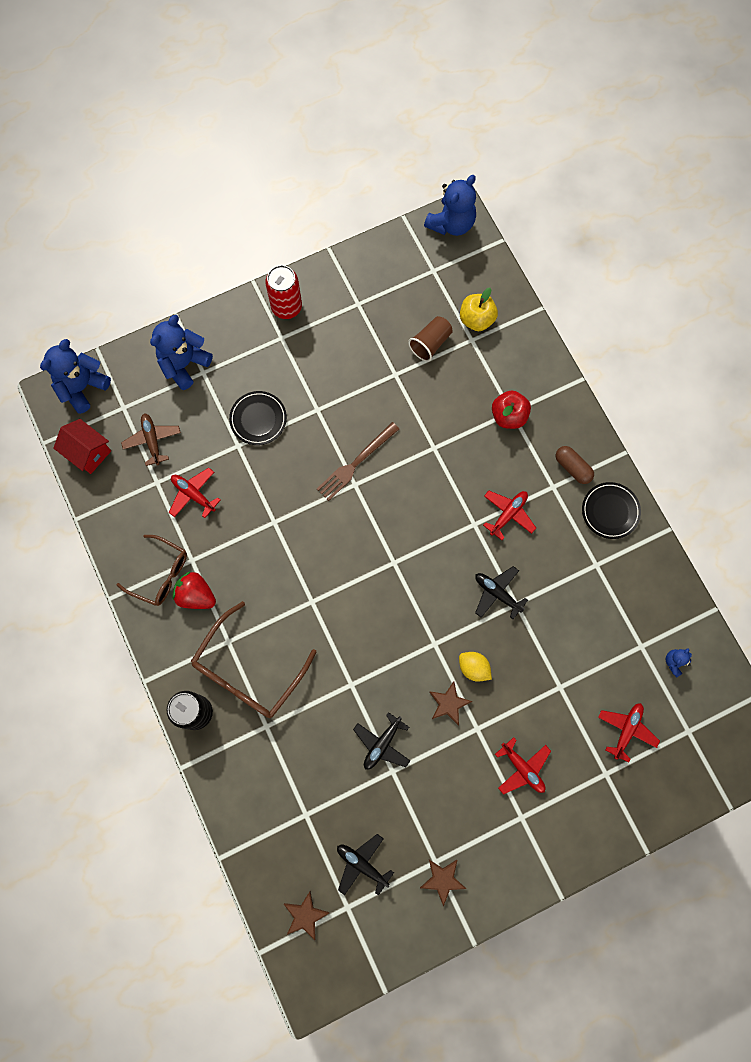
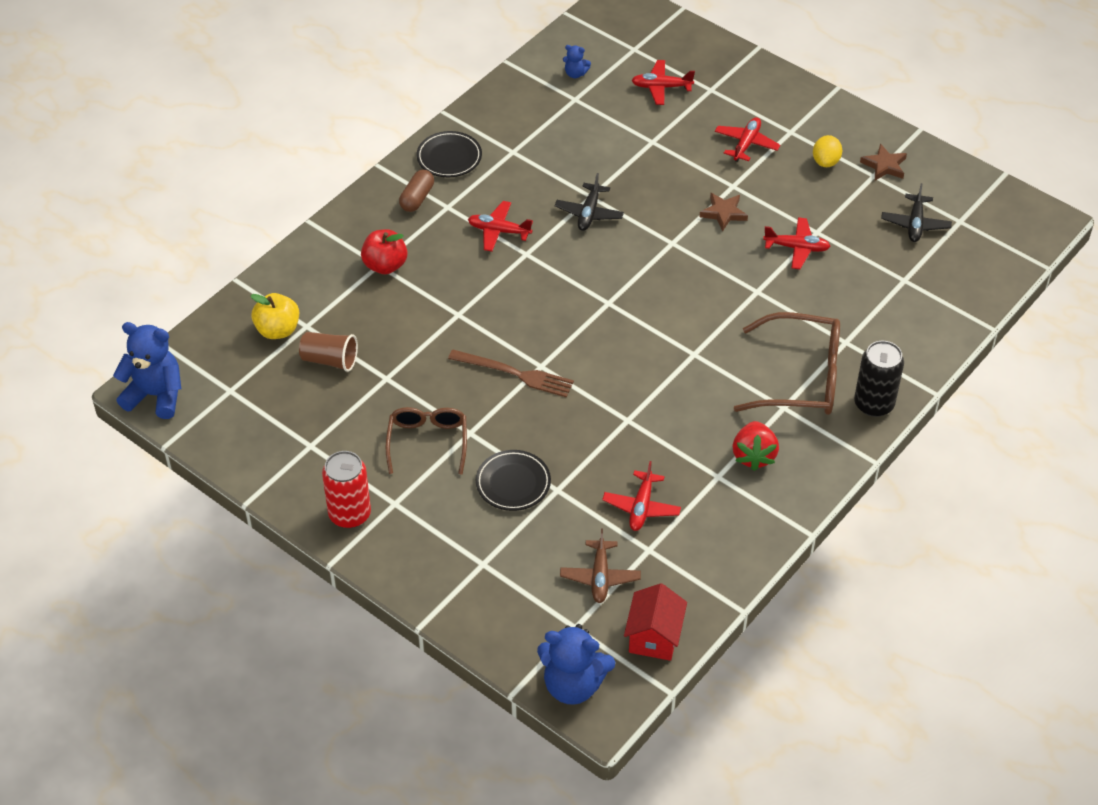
camera: 115 degrees left, 25 degrees down
brown glasses [116,535,187,606] -> brown glasses moved to [386,407,467,475]
brown plane [121,413,181,466] -> brown plane turned 45 degrees counterclockwise [560,529,641,603]
blue teddy bear [150,315,213,390] -> none
brown star [284,891,330,940] -> none
black plane [353,712,410,769] -> red plane [763,217,831,269]
yellow lemon [459,652,492,682] -> yellow lemon moved to [813,135,842,167]

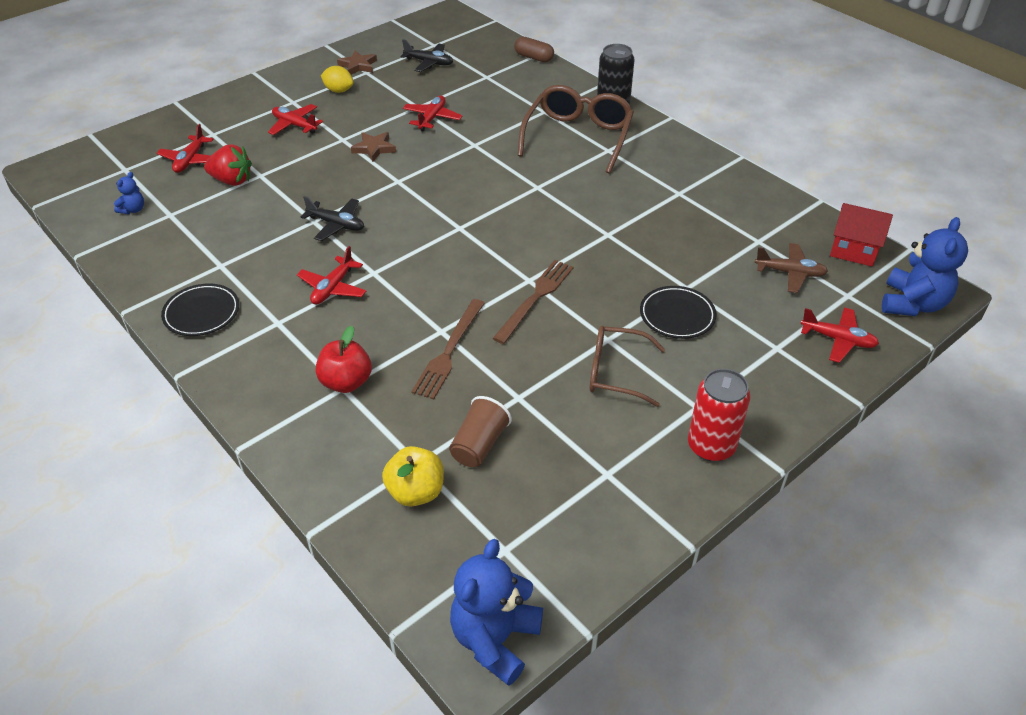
camera: 80 degrees left, 5 degrees down
brown capsule [399,170,434,212] -> brown capsule moved to [514,37,554,62]
red plane [602,461,681,531] -> red plane moved to [801,307,879,363]
red strawberry [733,421,779,471] -> red strawberry moved to [204,144,252,186]
none -> brown fork [411,299,485,400]

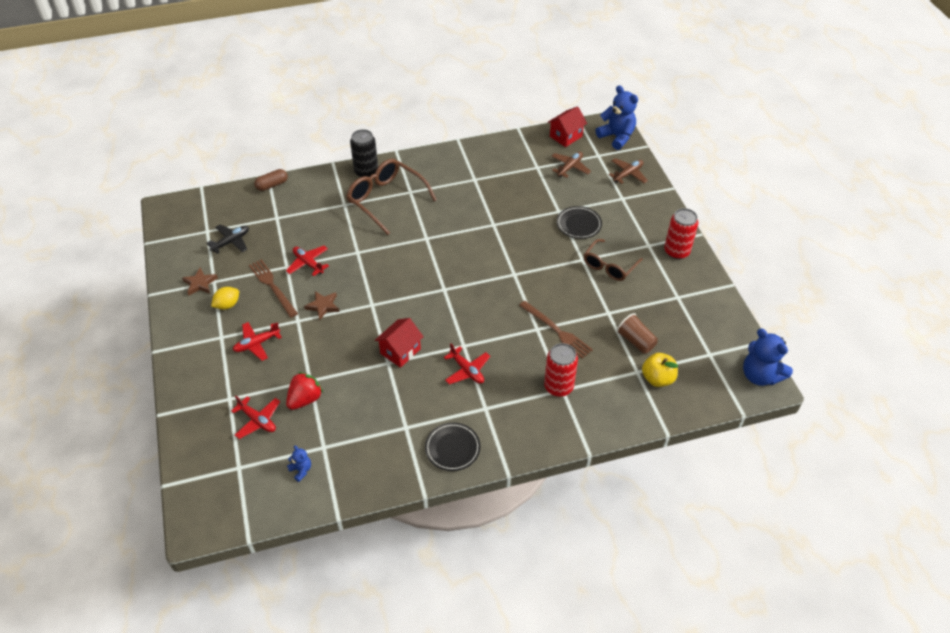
camera: 65 degrees left, 5 degrees up
black plane [301,196,364,241] -> red house [375,318,424,368]
red apple [316,326,372,393] -> red can [544,343,578,397]
brown fork [493,260,574,344] -> brown fork moved to [249,259,298,318]
red plane [801,307,879,363] -> brown plane [609,158,648,184]

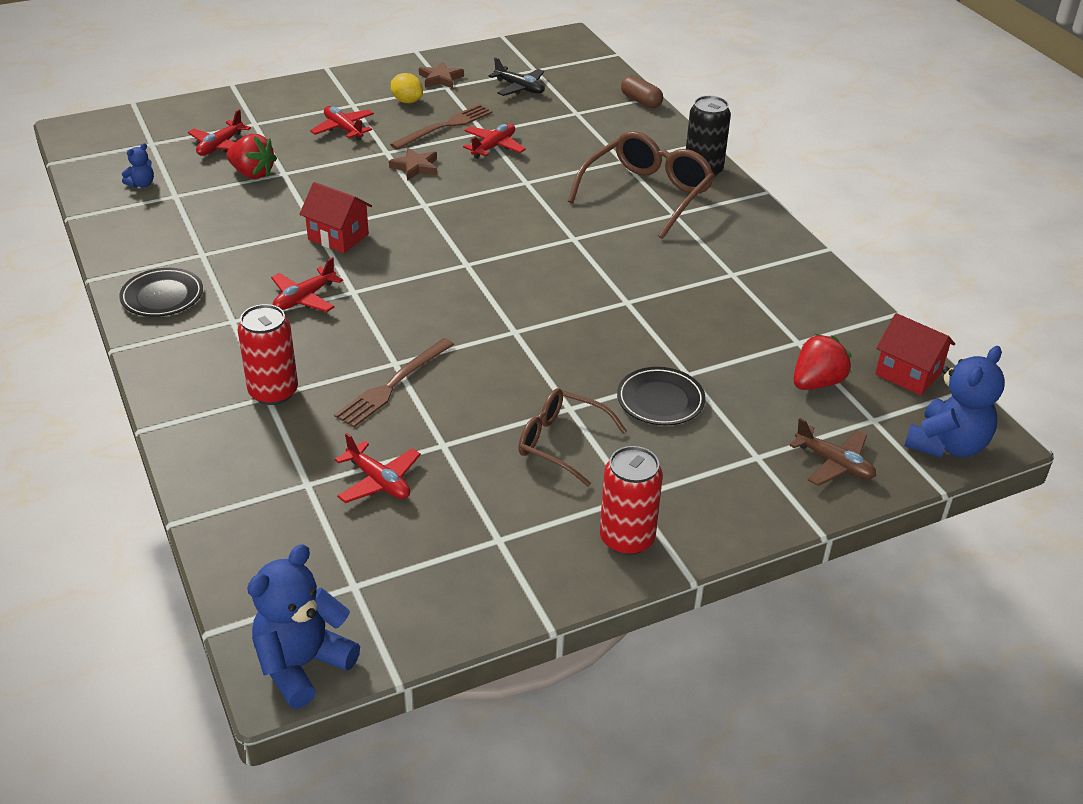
camera: 80 degrees right, 10 degrees down
brown plane [551,152,591,178] -> red strawberry [793,334,852,390]
brown cup [616,313,658,354] -> red plane [335,433,421,503]
yellow apple [642,353,678,387] -> none

